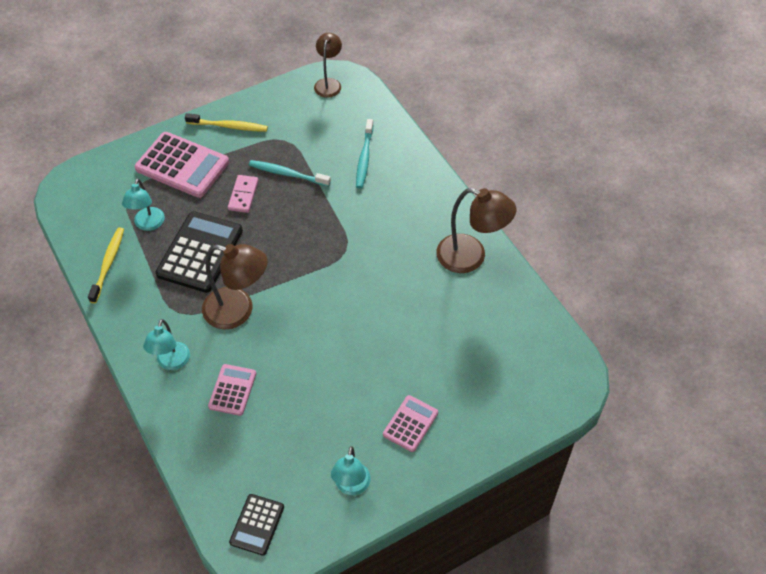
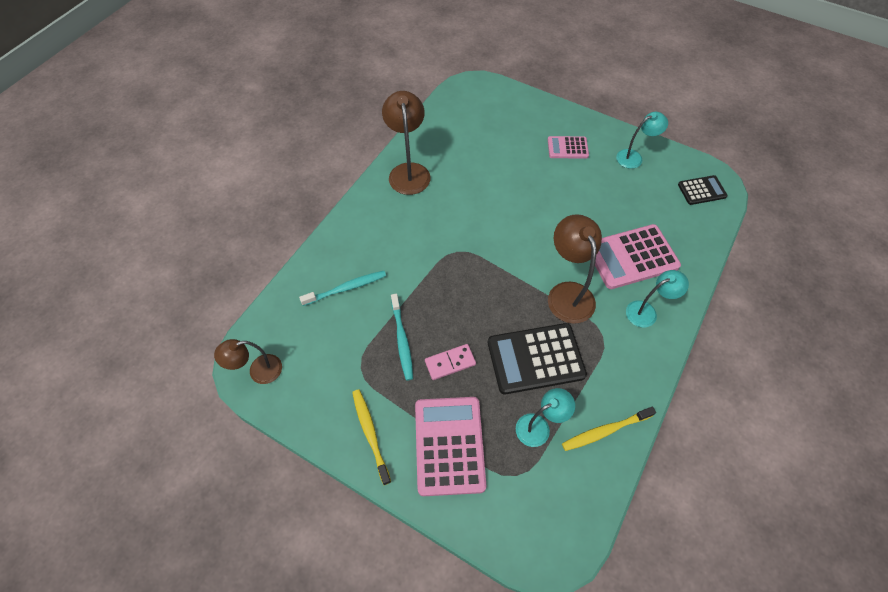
camera: 120 degrees left, 5 degrees up
pink calculator [208,364,256,416] -> pink calculator [595,224,681,289], size x1.80

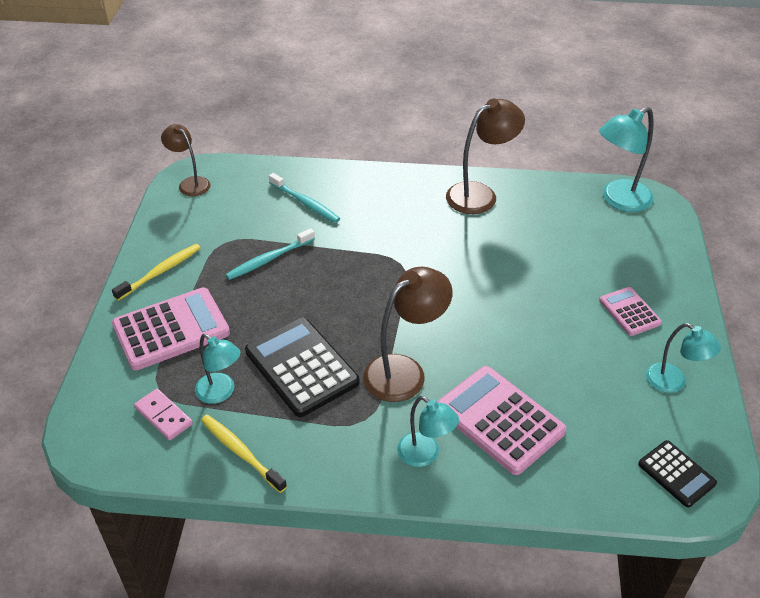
camera: 65 degrees right, 15 degrees down
pink domino [425,344,476,380] -> pink domino moved to [134,389,193,441]
none -> turquoise lamp [599,107,654,212]

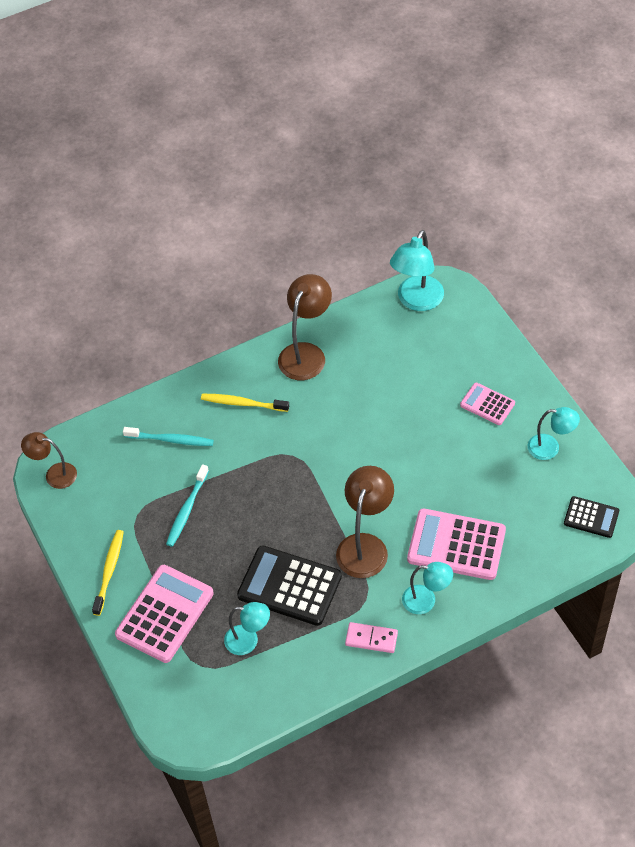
camera: 30 degrees left, 10 degrees up
pink domino [134,389,193,441] -> pink domino moved to [345,622,398,653]
yellow toothbrush [201,415,287,493] -> yellow toothbrush moved to [201,394,289,412]

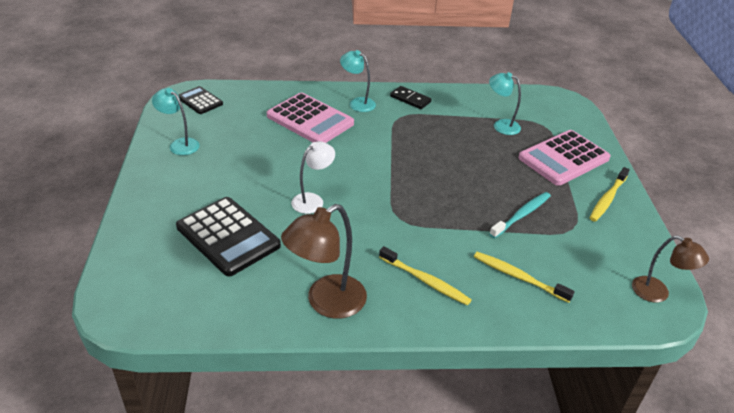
camera: 160 degrees left, 15 degrees down
turquoise toothbrush [123,427,214,446] -> yellow toothbrush [474,252,574,303]
black calculator [237,545,342,626] -> black calculator moved to [176,197,281,276]
brown lamp [336,466,394,578] -> none
pink domino [345,622,398,653] -> black domino [390,86,432,109]
turquoise lamp [390,230,444,311] -> none
pink calculator [460,383,515,425] -> none
none -> white lamp [291,141,335,214]

